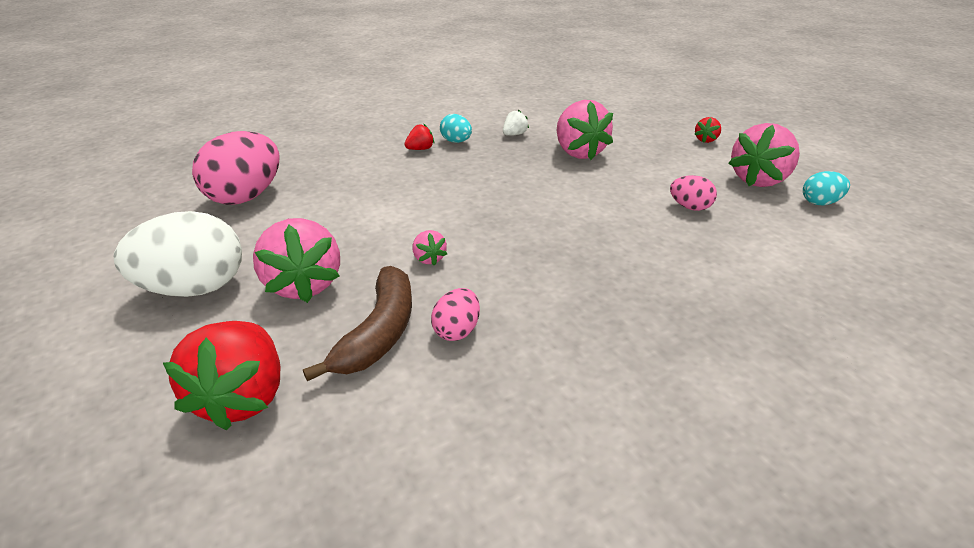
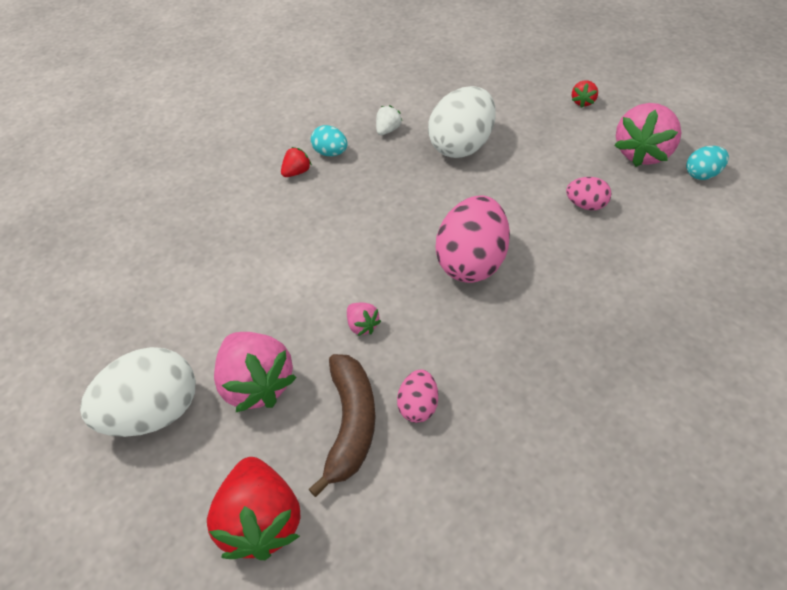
camera: 10 degrees left, 15 degrees up
pink egg [192,131,280,205] -> pink egg moved to [436,195,510,283]
pink strawberry [557,100,613,160] -> white egg [428,86,496,158]

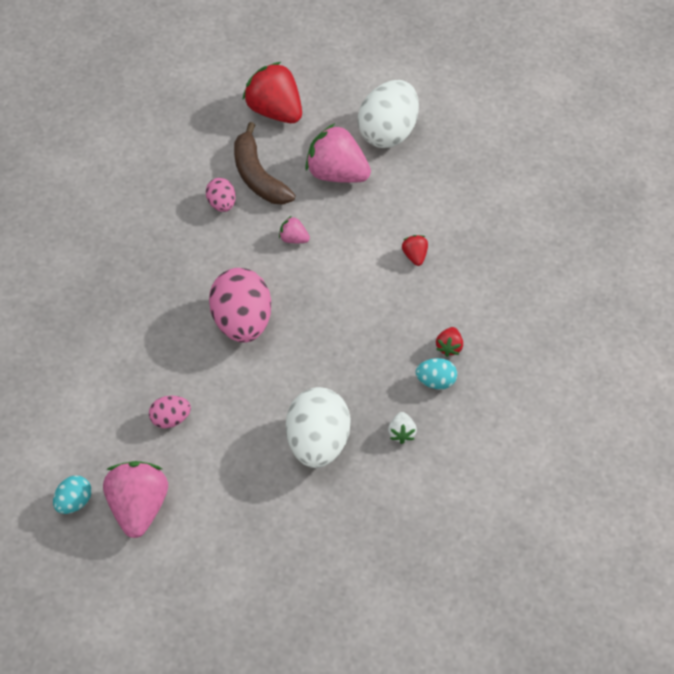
camera: 145 degrees right, 5 degrees up
red strawberry [572,80,598,108] -> red strawberry moved to [402,235,428,266]

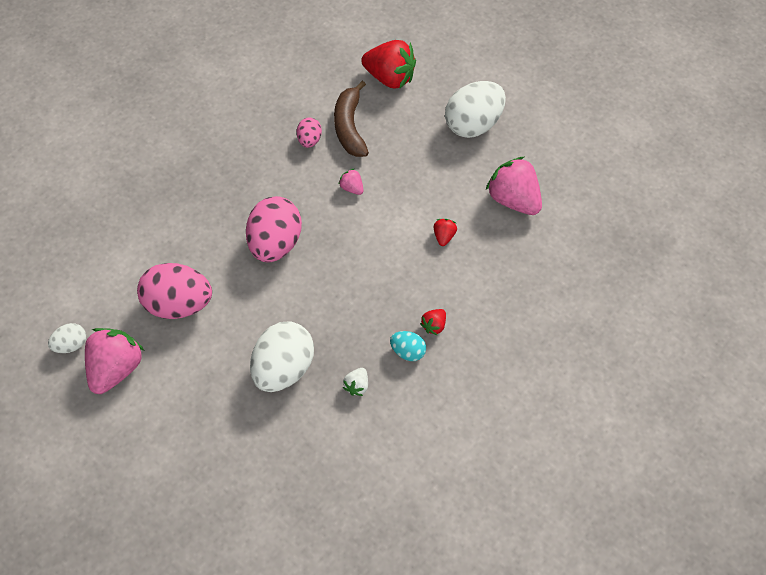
camera: 25 degrees right, 5 degrees up
turquoise egg [53,475,92,514] -> white egg [48,323,86,353]
pink egg [149,396,191,428] -> pink egg [137,263,212,319], size x2.01
red strawberry [242,62,302,123] -> red strawberry turned 135 degrees clockwise [361,40,416,89]
pink strawberry [305,123,371,183] -> pink strawberry moved to [486,157,542,215]

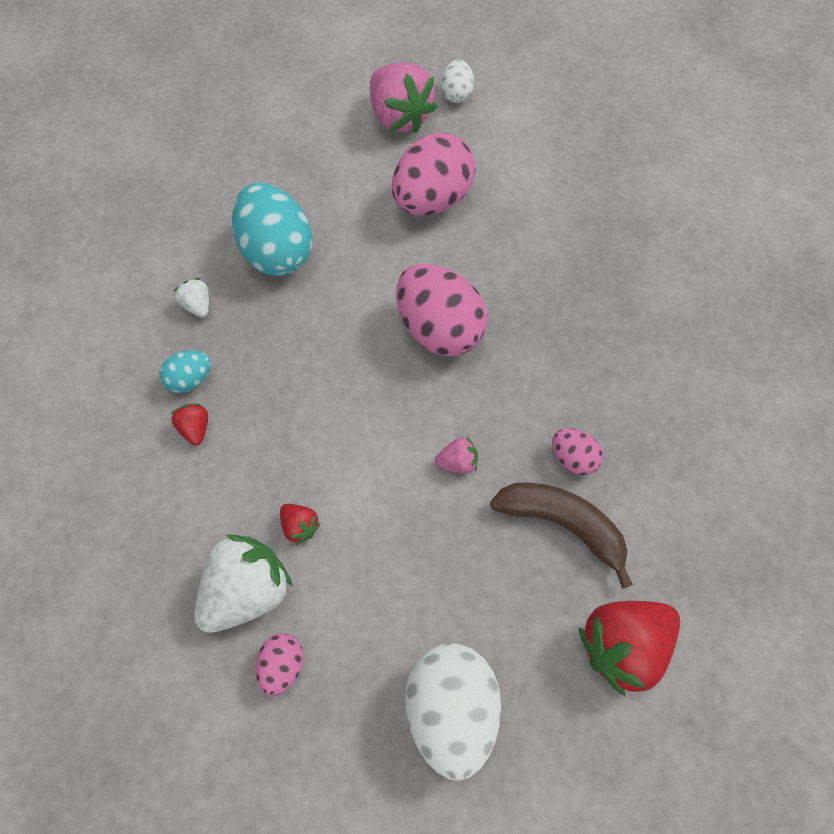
camera: 125 degrees right, 5 degrees up
white egg [250,321,314,392] -> turquoise egg [232,183,312,276]
pink strawberry [486,157,542,215] -> pink egg [256,633,304,696]
none -> white strawberry [194,535,293,633]

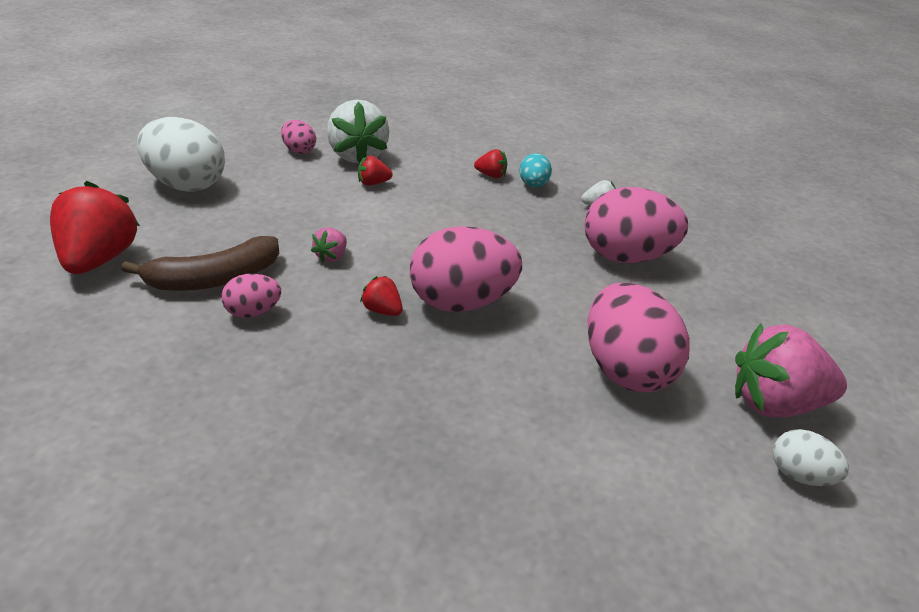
camera: 120 degrees right, 30 degrees down
turquoise egg [232,183,312,276] -> pink egg [584,187,688,263]
none -> red strawberry [360,276,403,316]

